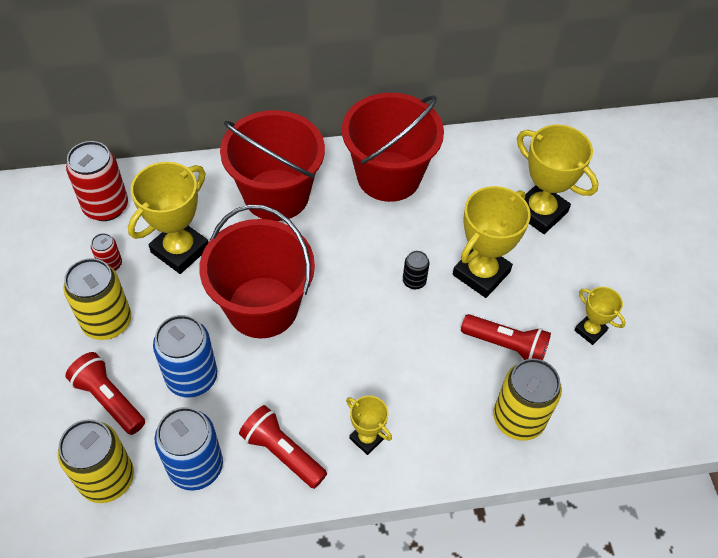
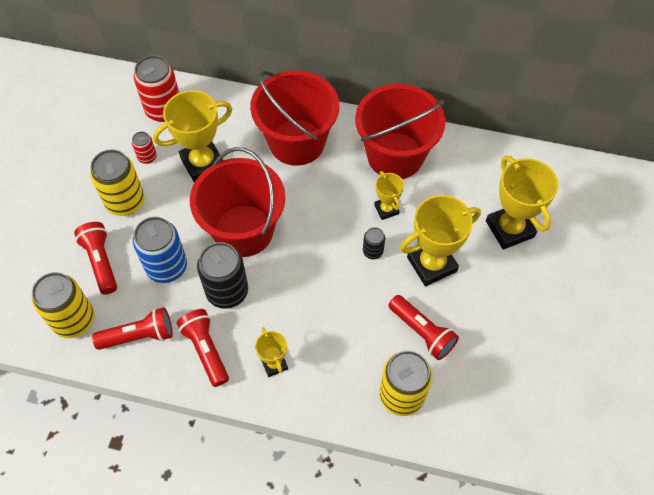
camera: 25 degrees right, 5 degrees up
blue can [155,407,223,491] -> red flashlight [92,307,173,350]
yellow trophy [574,287,626,345] -> yellow trophy moved to [374,171,404,220]
none -> black can [197,242,248,309]

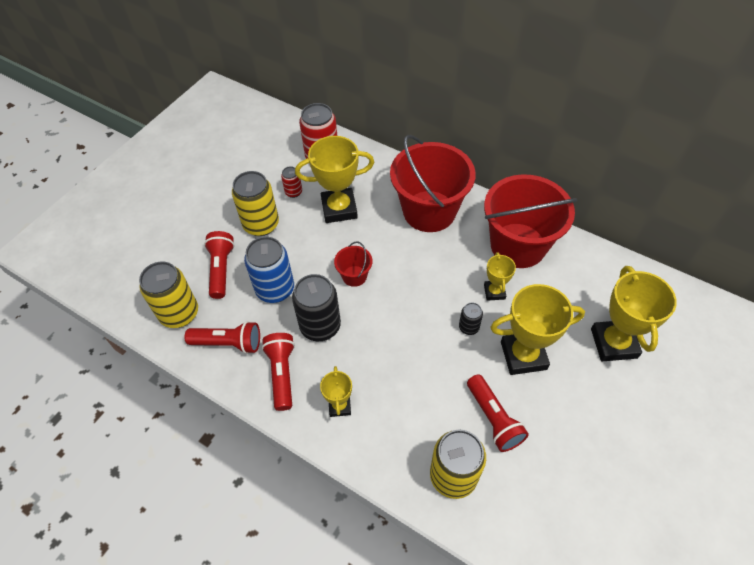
camera: 20 degrees right, 5 degrees down
red bucket [190,147,285,257] -> red bucket [334,241,373,287], size x0.44

